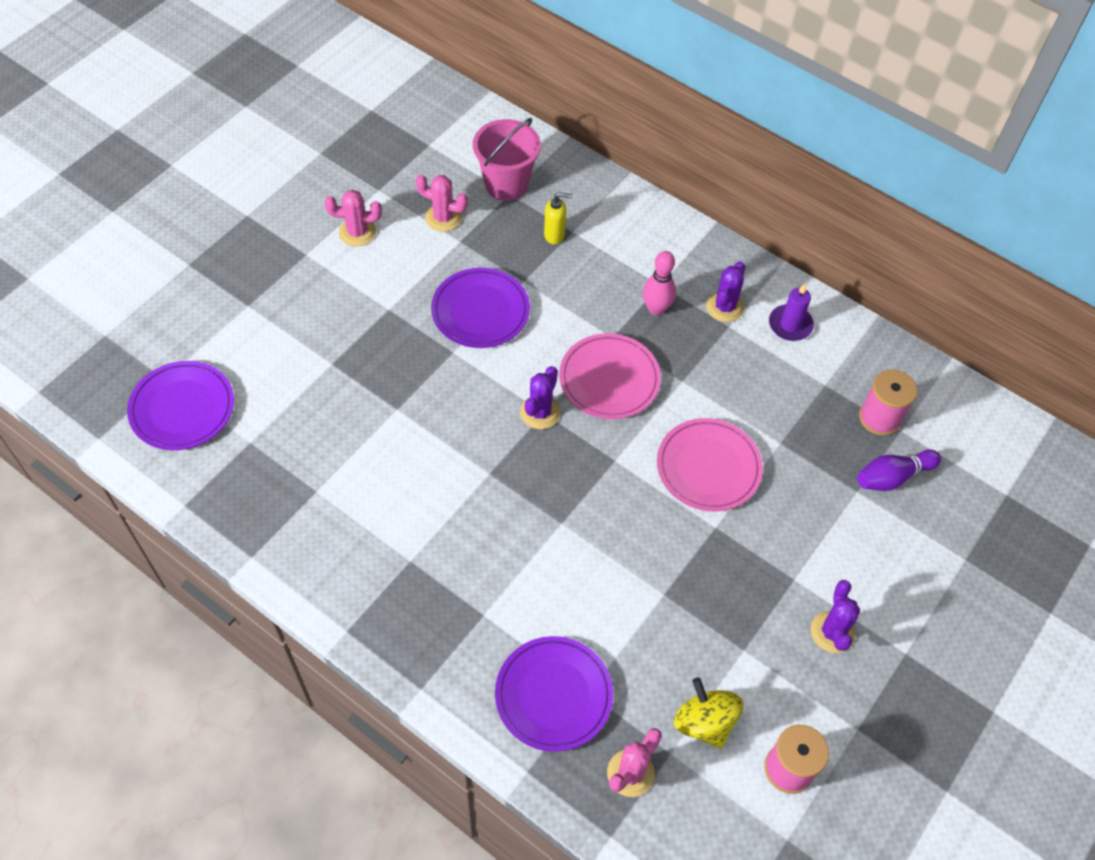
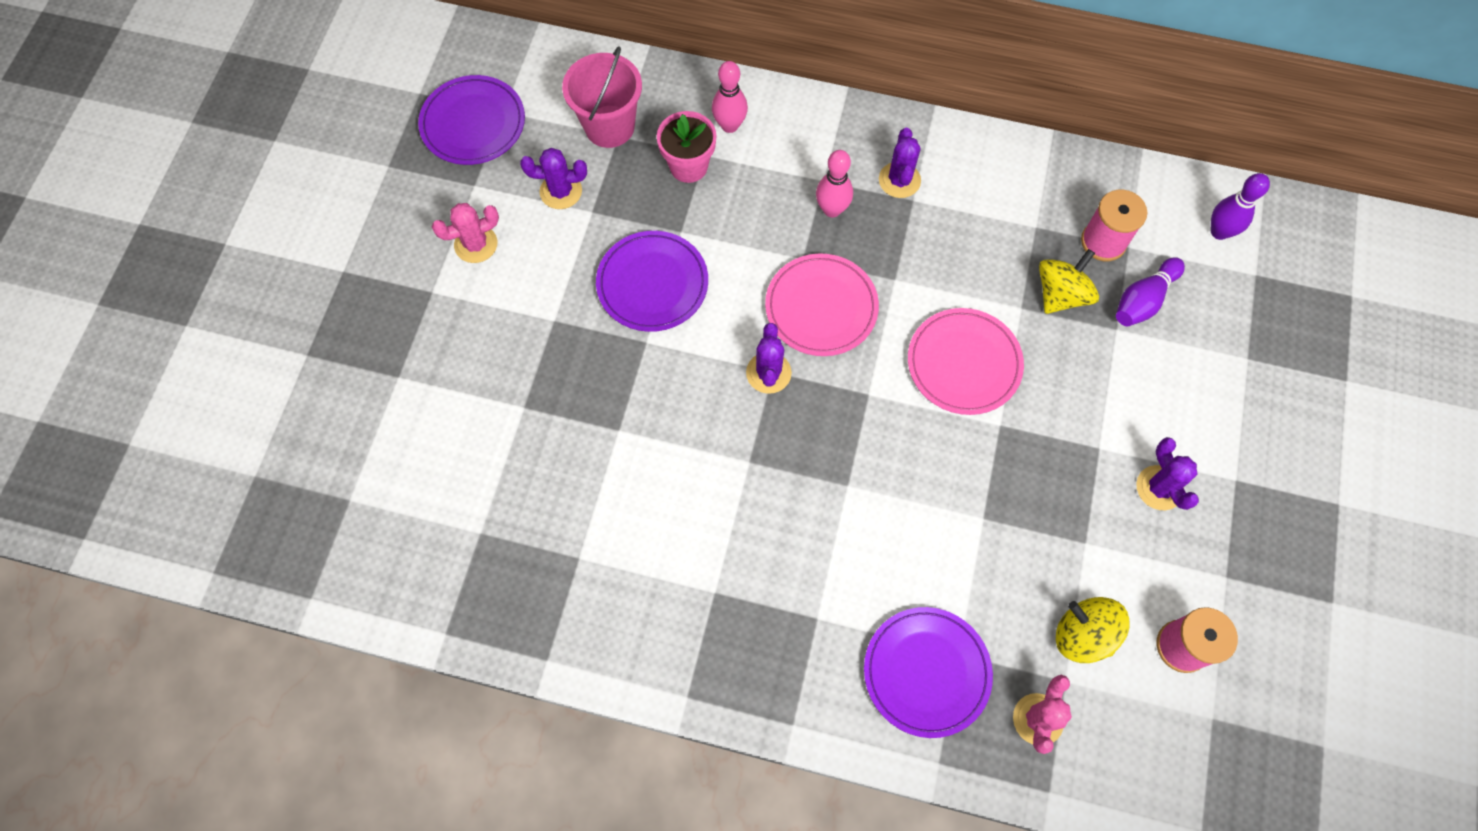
camera: 20 degrees left, 10 degrees up
purple plate [127,361,234,450] -> purple plate moved to [418,75,525,165]
pink cactus [416,175,468,232] -> purple cactus [520,148,587,209]
yellow soap dispenser [544,192,572,244] -> pink flower pot [657,111,716,183]
purple candle [769,283,814,341] -> none
none -> pink bowling pin [712,61,748,133]
none -> yellow spinning top [1039,249,1099,314]
none -> purple bowling pin [1211,173,1270,240]

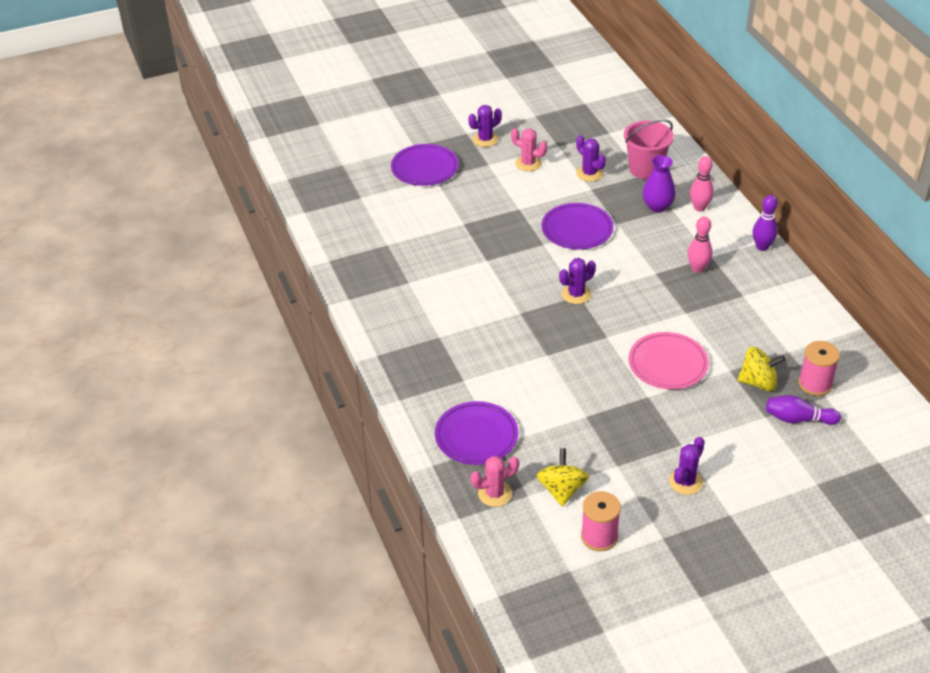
camera: 55 degrees right, 25 degrees down
purple plate [418,75,525,165] -> purple plate moved to [391,144,459,186]
pink flower pot [657,111,716,183] -> purple vase [642,155,676,212]
pink plate [765,253,879,356] -> none
purple cactus [879,128,921,198] -> purple cactus moved to [468,105,502,147]
purple bowling pin [1211,173,1270,240] -> purple bowling pin moved to [753,195,778,251]

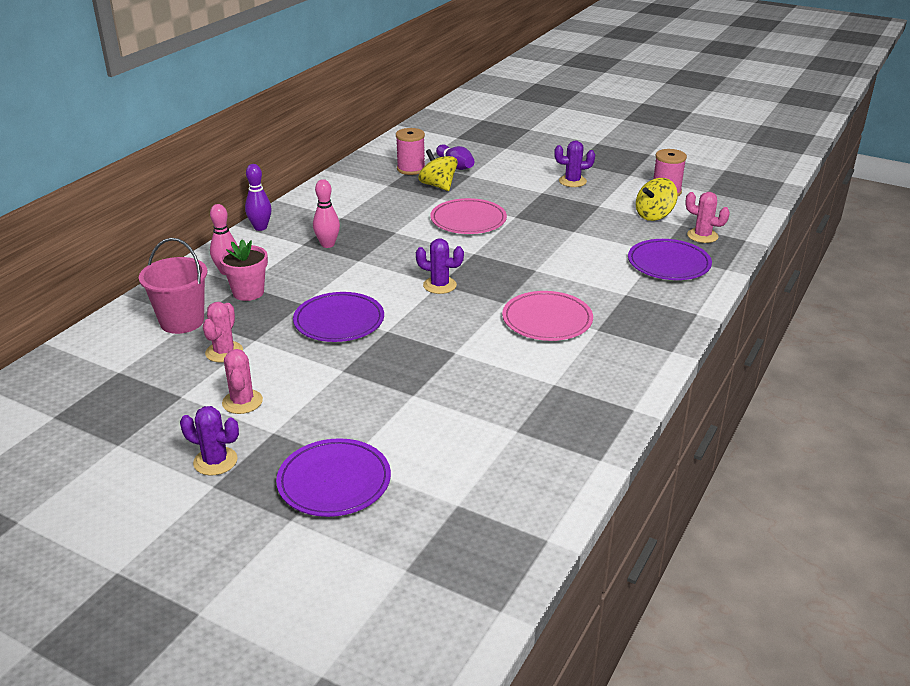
camera: 130 degrees left, 10 degrees down
purple cactus [576,135,606,182] -> pink cactus [203,302,243,363]
purple vase [642,155,676,212] -> pink flower pot [219,239,268,301]
none -> pink plate [502,291,593,341]

